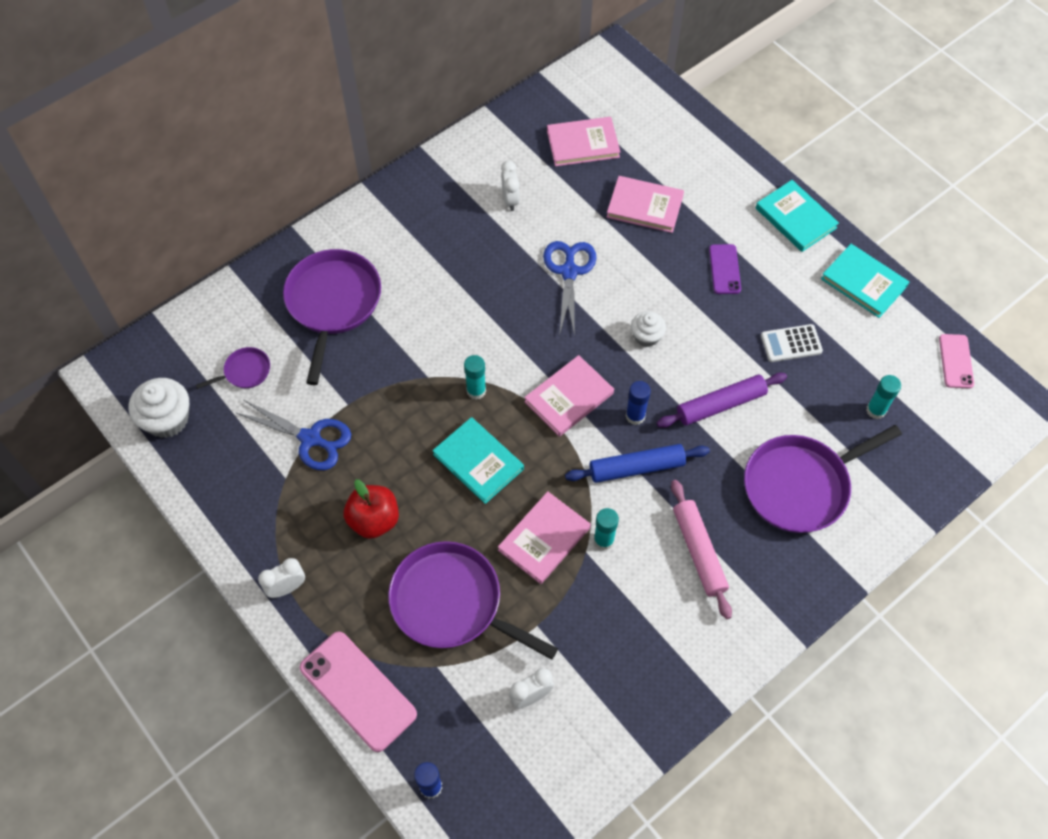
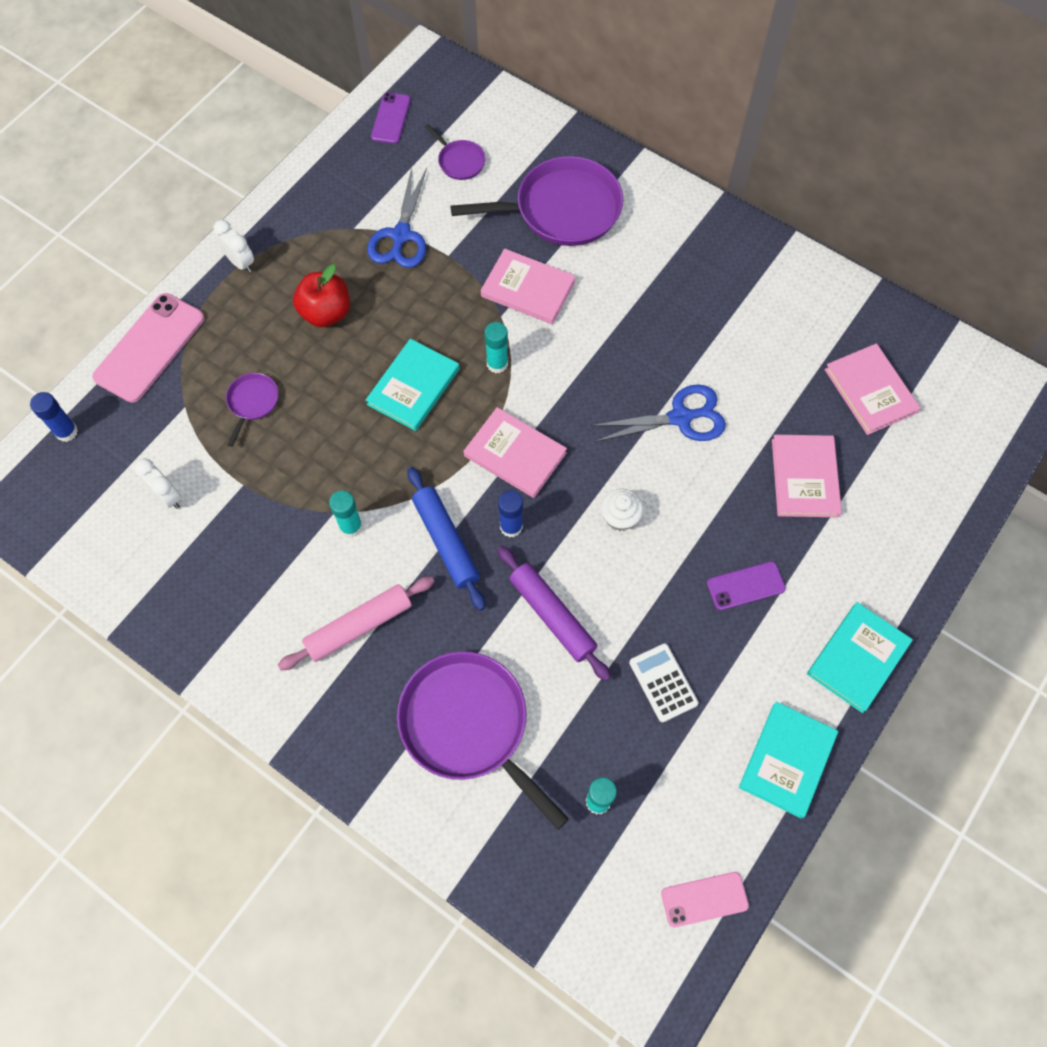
camera: 75 degrees right, 5 degrees up
white cupcake [129,378,190,438] -> purple phone [371,92,411,144]
purple pan [388,541,558,660] -> purple pan [226,373,279,447], size x0.46
pink book [498,491,591,584] -> pink book moved to [481,249,576,324]
white clock [501,161,520,211] -> none

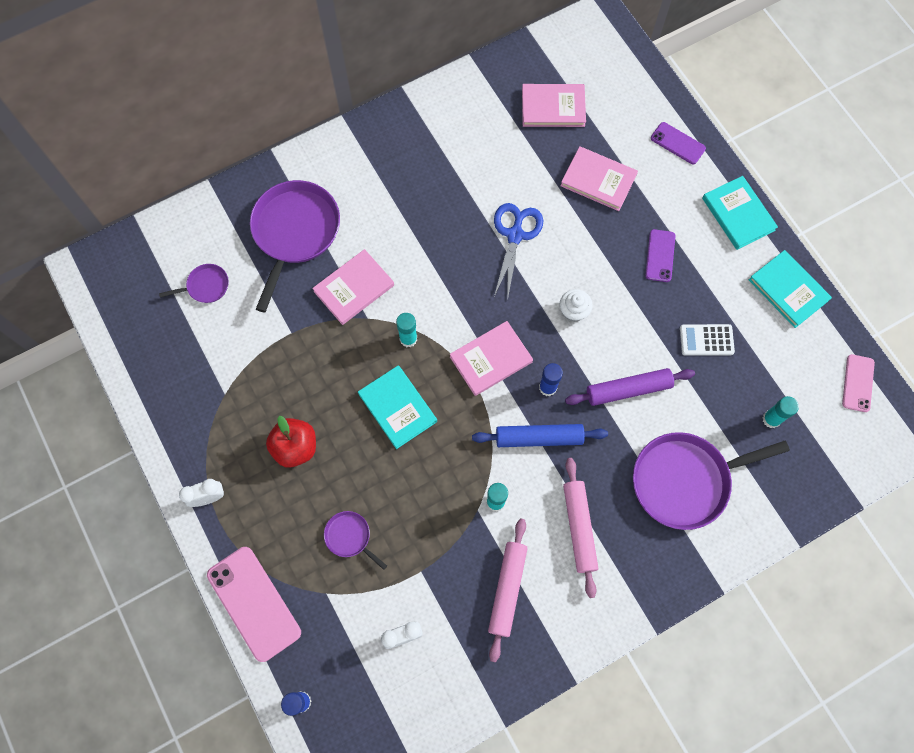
camera: 65 degrees left, 5 degrees up
blue scissors [367,167,427,268] -> none
purple phone [371,92,411,144] -> purple phone moved to [651,122,706,164]
none -> pink rolling pin [488,519,528,662]

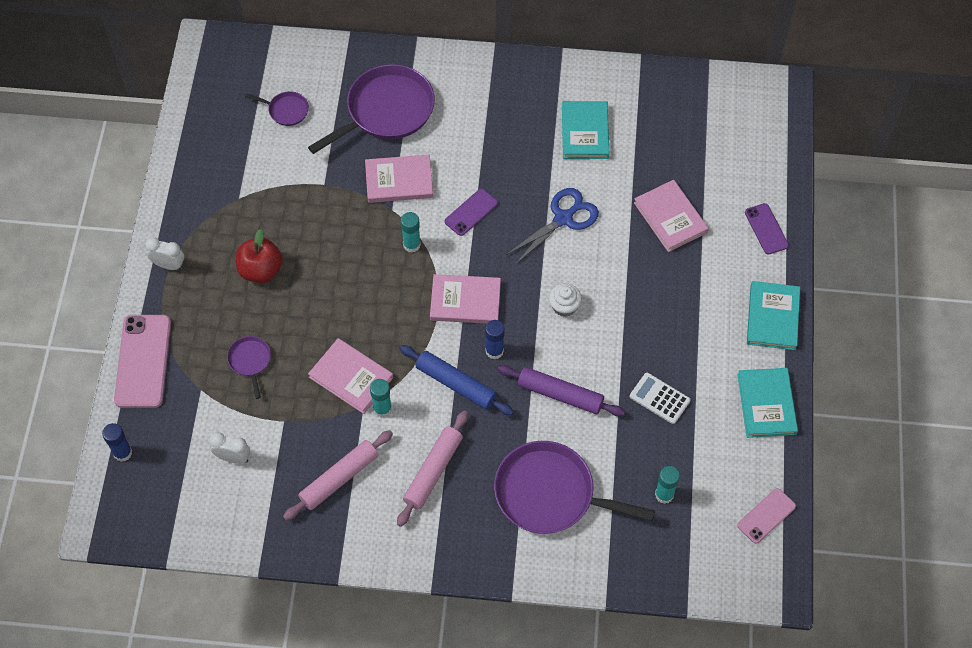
camera: 35 degrees right, 10 degrees down
turquoise book [358,365,437,449] -> turquoise book moved to [562,101,609,159]
pink book [522,84,586,127] -> pink book moved to [308,338,393,414]
purple phone [645,229,675,282] -> purple phone moved to [445,189,498,236]

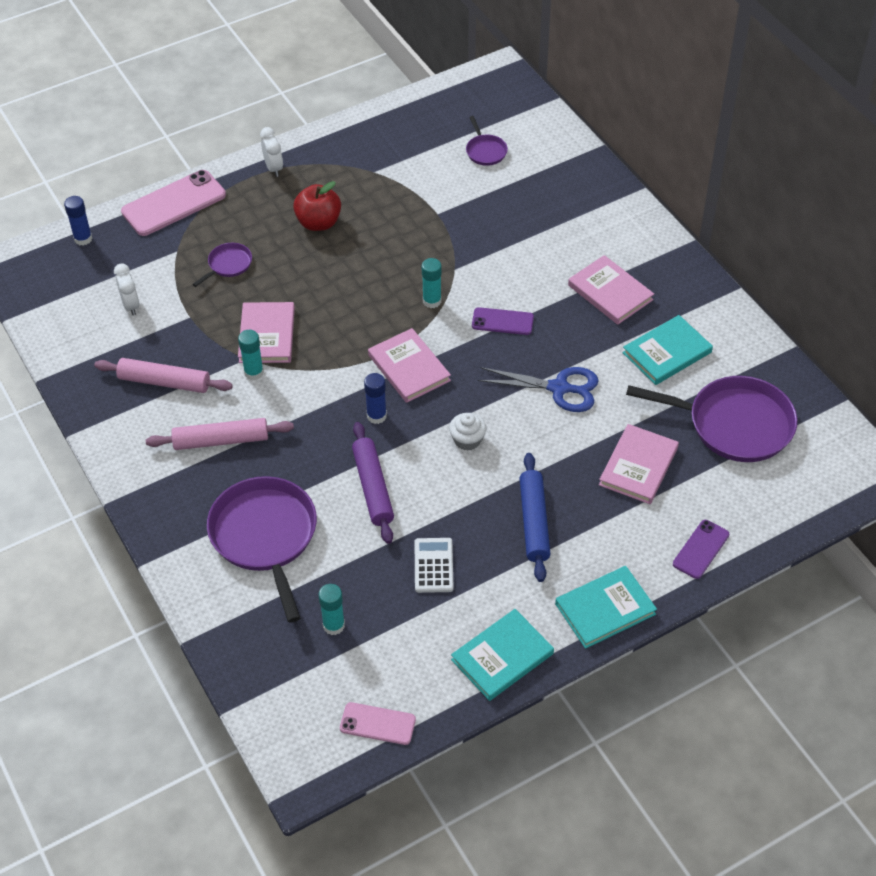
camera: 55 degrees right, 10 degrees down
purple pan [308,64,435,154] -> purple pan moved to [626,376,797,462]
pink book [365,155,433,203] -> pink book moved to [568,255,654,325]
blue rolling pin [399,345,514,416] -> blue rolling pin moved to [519,453,551,582]

